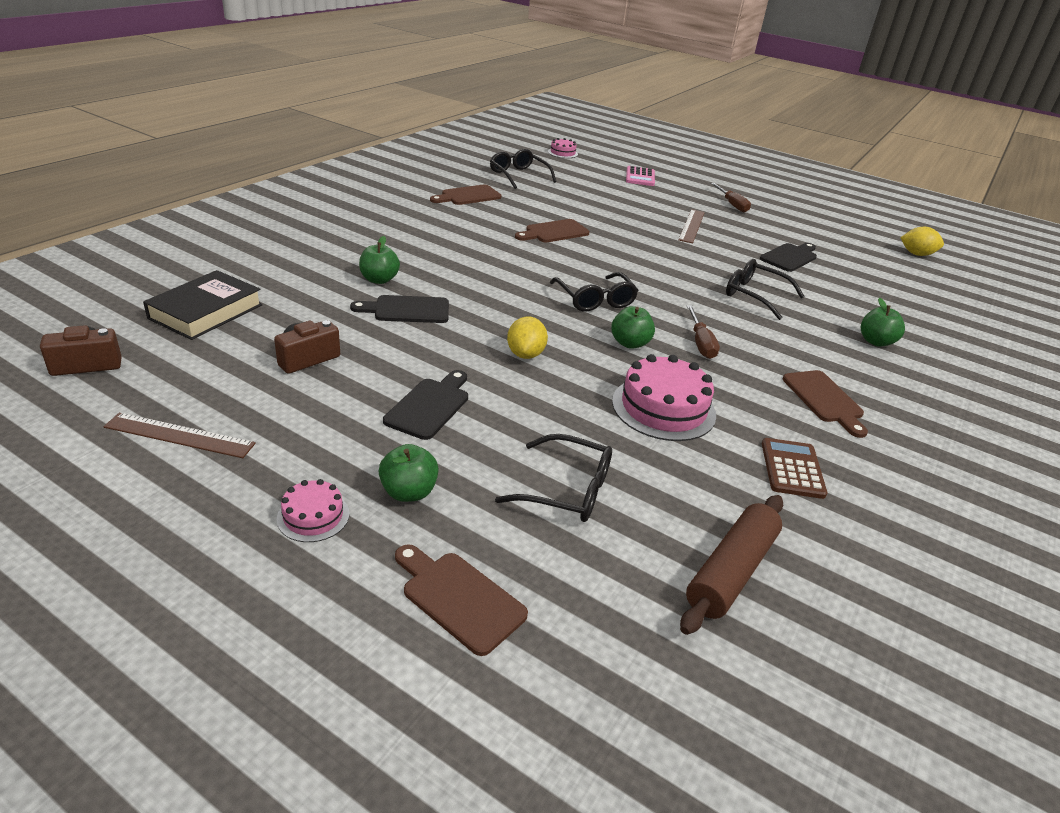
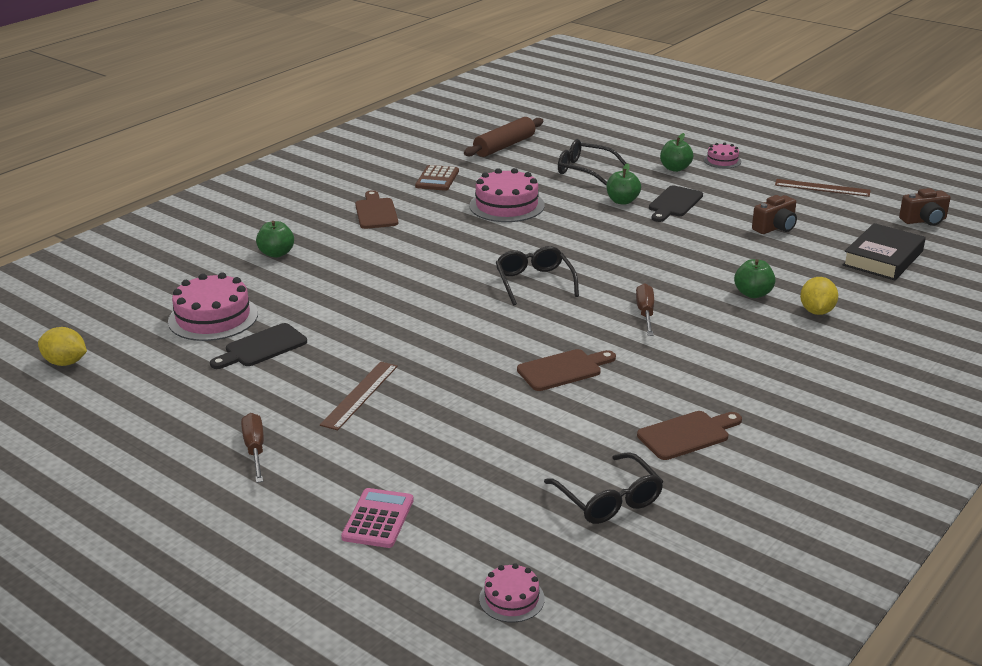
camera: 170 degrees left, 5 degrees down
black cutting board [350,295,449,323] -> none
brown cutting board [395,544,528,656] -> none
yellow lemon [507,317,548,359] -> yellow lemon moved to [800,277,838,315]
green apple [611,306,655,349] -> green apple moved to [607,163,641,205]
brown screwdriver [687,305,720,359] -> brown screwdriver moved to [636,283,654,336]
black glasses [726,259,805,320] -> none
none -> pink cake [168,272,258,341]

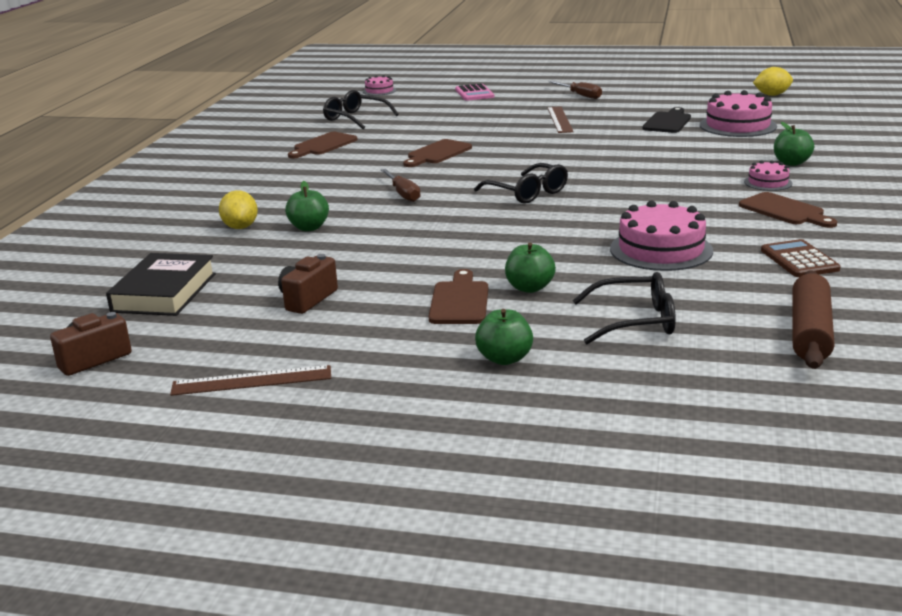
camera: 155 degrees right, 5 degrees down
black cutting board [649,186,703,222] -> brown cutting board [429,269,488,324]
pink cake [704,142,741,168] -> pink cake moved to [744,160,793,191]

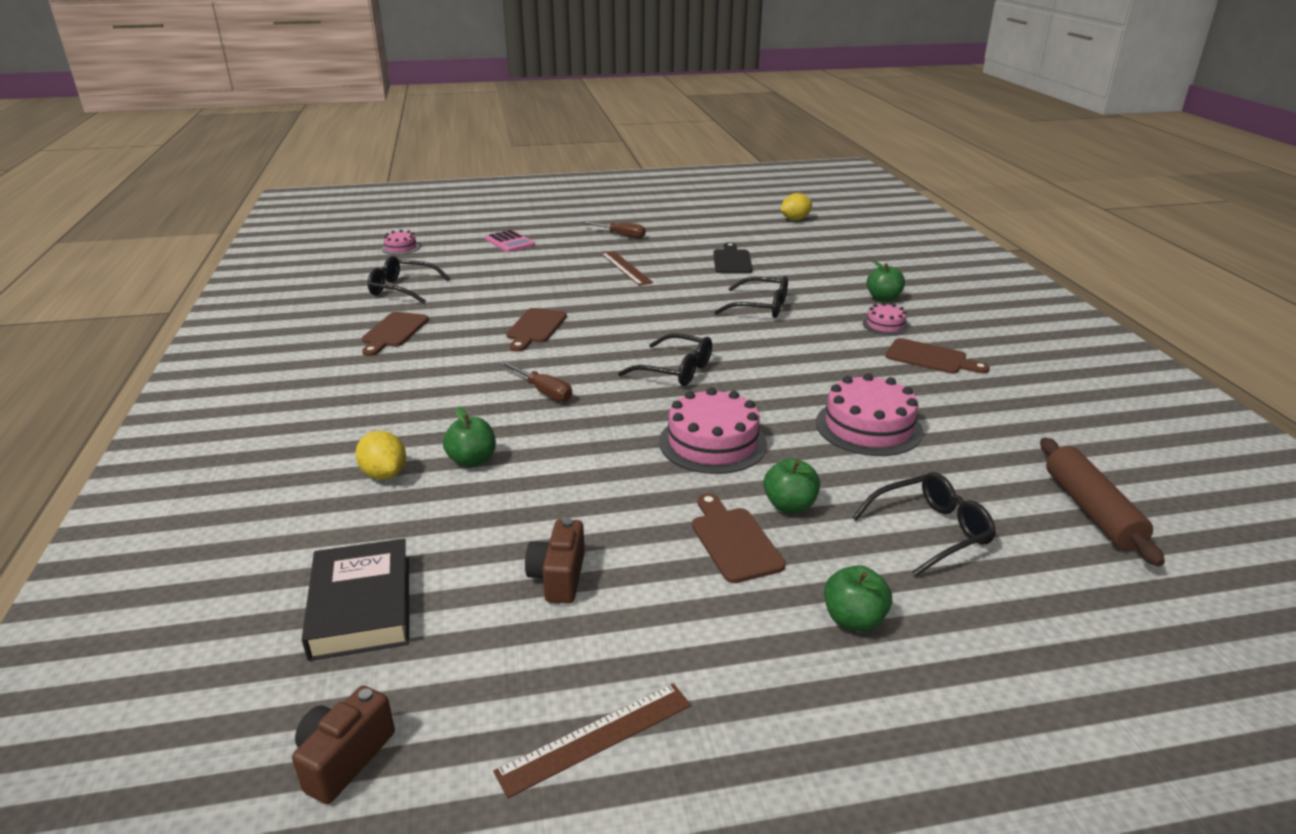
camera: 25 degrees left, 5 degrees up
pink cake [700,90,777,137] -> pink cake moved to [659,387,767,474]
brown calculator [761,239,841,277] -> none
none -> black glasses [714,276,788,318]

